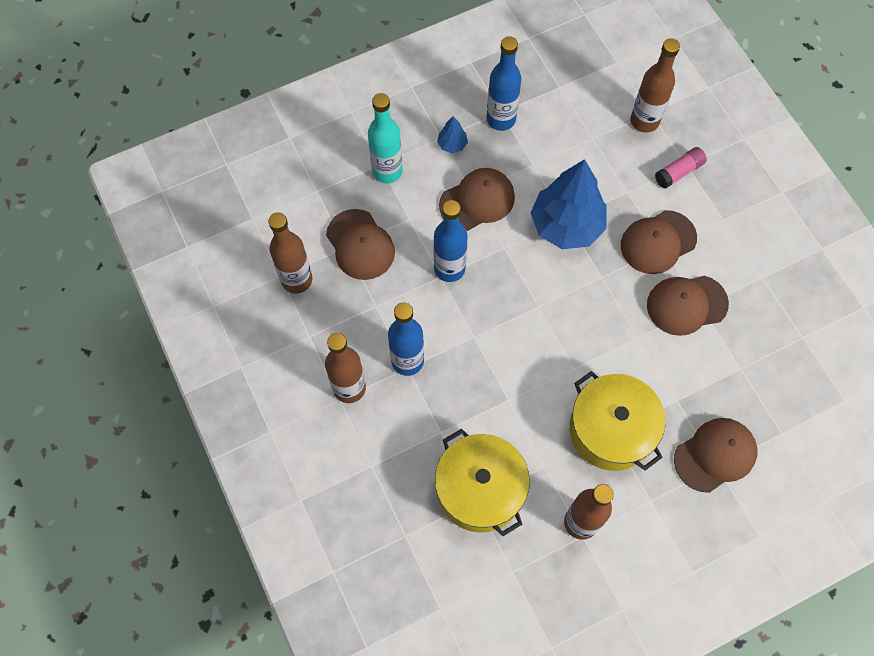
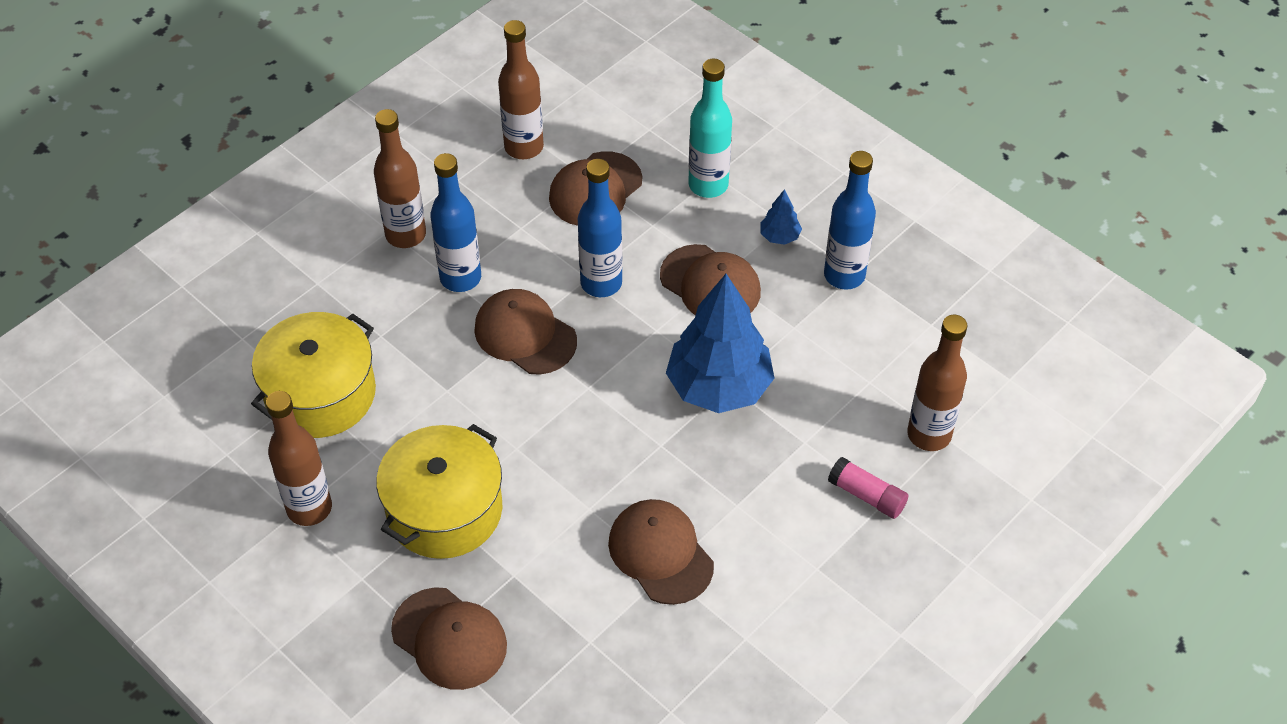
camera: 70 degrees right, 15 degrees down
brown cap [621,210,697,274] -> brown cap moved to [474,289,577,374]

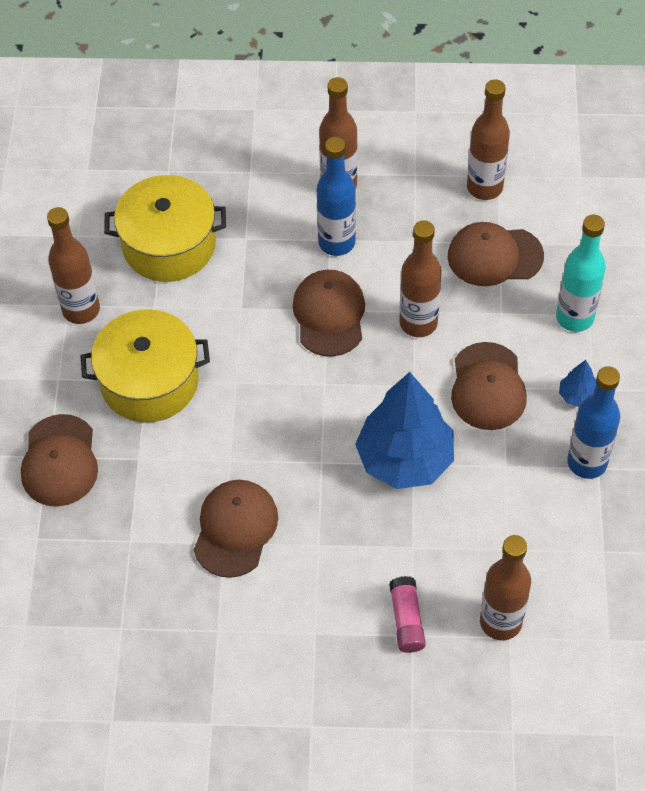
camera: 50 degrees right, 5 degrees up
blue bottle [578,159,623,297] -> brown bottle [399,220,442,337]

